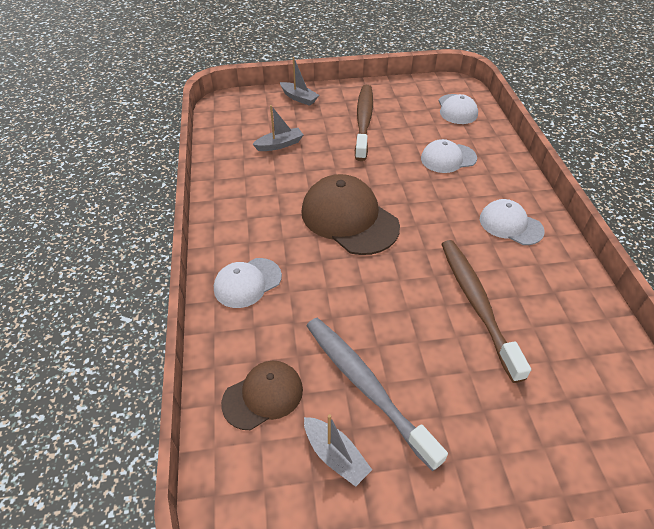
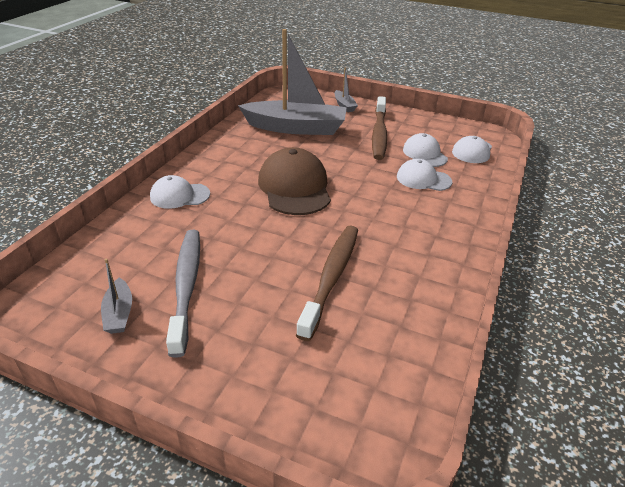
camera: 30 degrees right, 10 degrees down
brown cap [221,361,303,430] -> none
grey boat [252,105,303,151] -> grey boat [238,29,347,135], size x2.37
brown toothbrush [355,85,373,161] -> brown toothbrush turned 150 degrees clockwise [372,96,387,160]
white cap [480,199,545,245] -> white cap moved to [403,133,448,167]

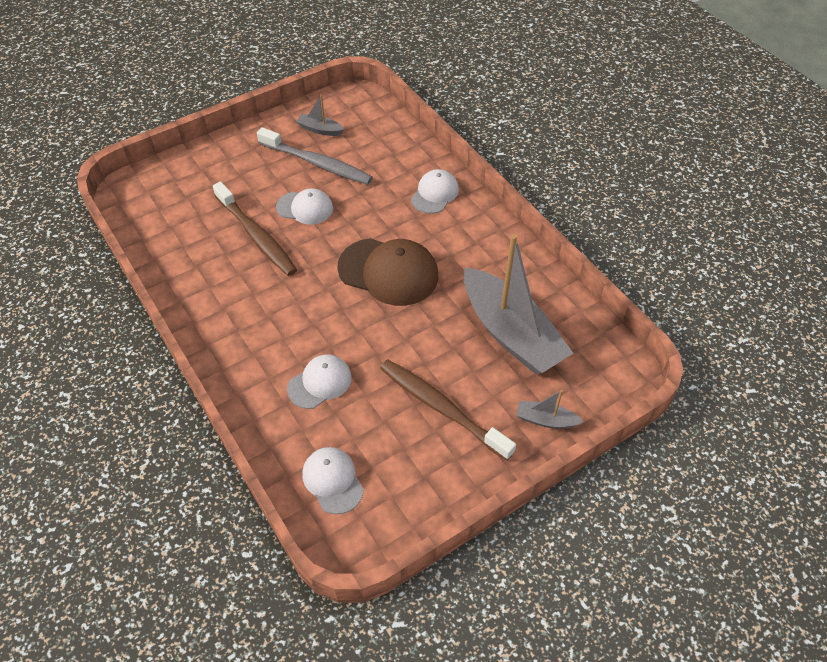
camera: 125 degrees right, 15 degrees up
grey boat [238,29,347,135] -> grey boat turned 75 degrees counterclockwise [464,234,573,374]
white cap [403,133,448,167] -> white cap moved to [276,188,333,225]

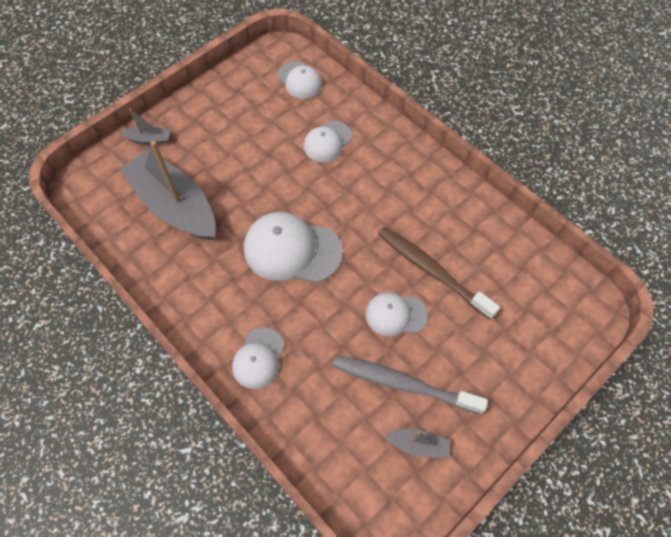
camera: 170 degrees right, 10 degrees up
brown cap [337,238,438,306] -> white cap [244,212,343,283]
brown toothbrush [380,359,516,461] -> none

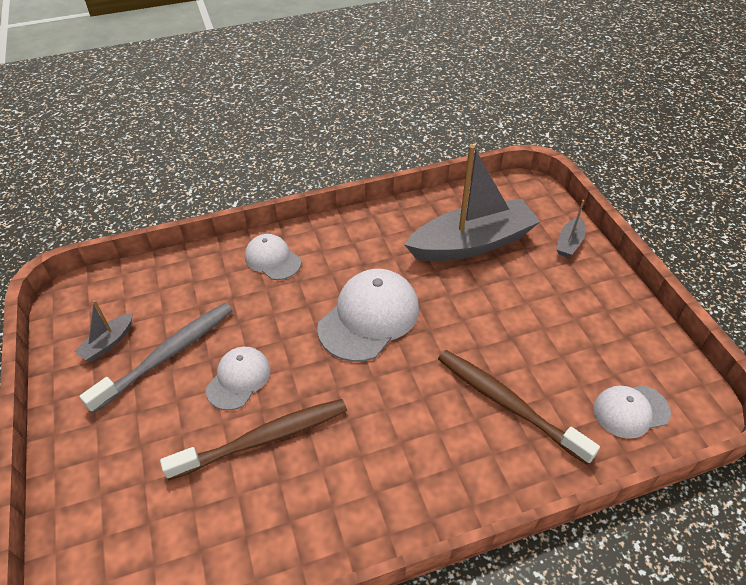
camera: 115 degrees right, 15 degrees down
white cap [304,121,352,162] -> brown toothbrush [438,350,600,465]

